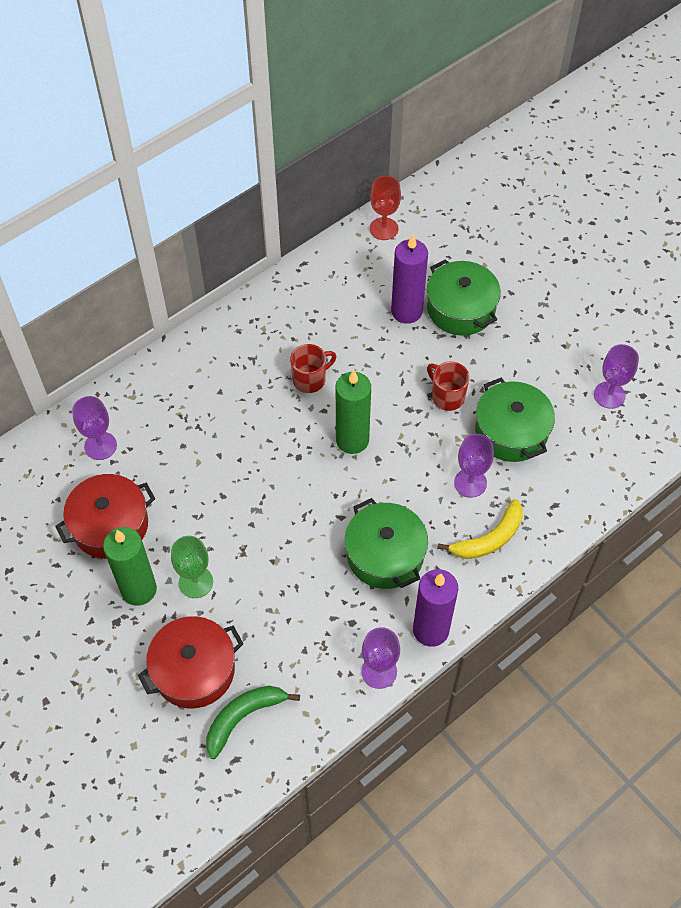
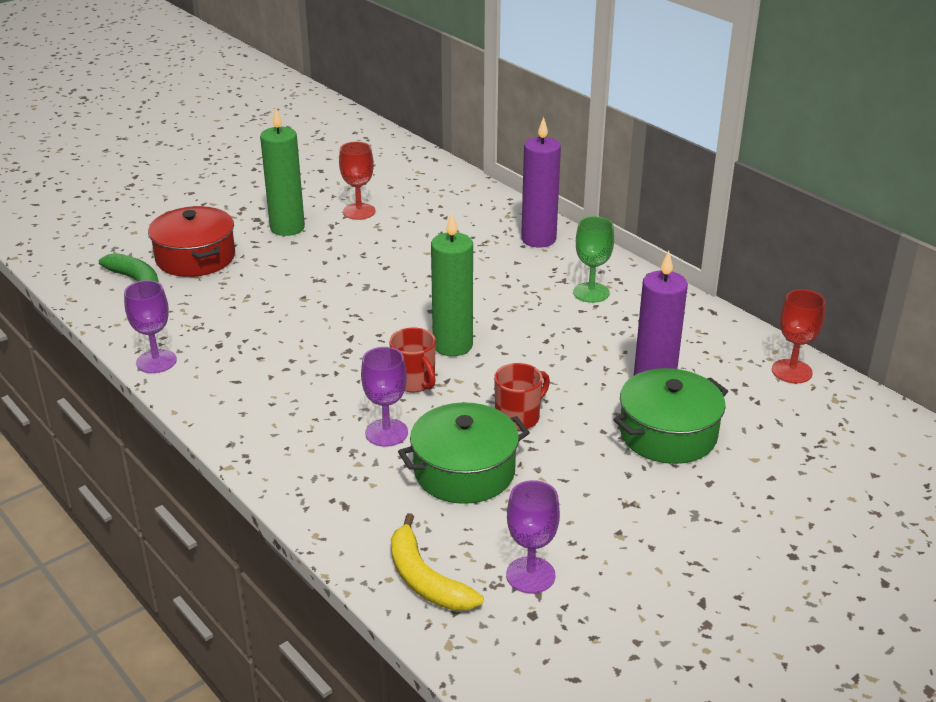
camera: 90 degrees right, 25 degrees down
red pot [55,474,155,559] -> red goblet [339,141,375,220]
purple goblet [72,396,117,460] -> none
green goblet [171,536,213,598] -> green goblet moved to [573,216,614,303]
red mug [290,344,337,393] -> red mug moved to [389,328,436,392]
green pot [345,498,428,589] -> none
purple candle [413,569,458,647] -> purple candle moved to [521,117,561,247]
yellow banana [437,499,523,559] -> yellow banana moved to [391,513,483,611]

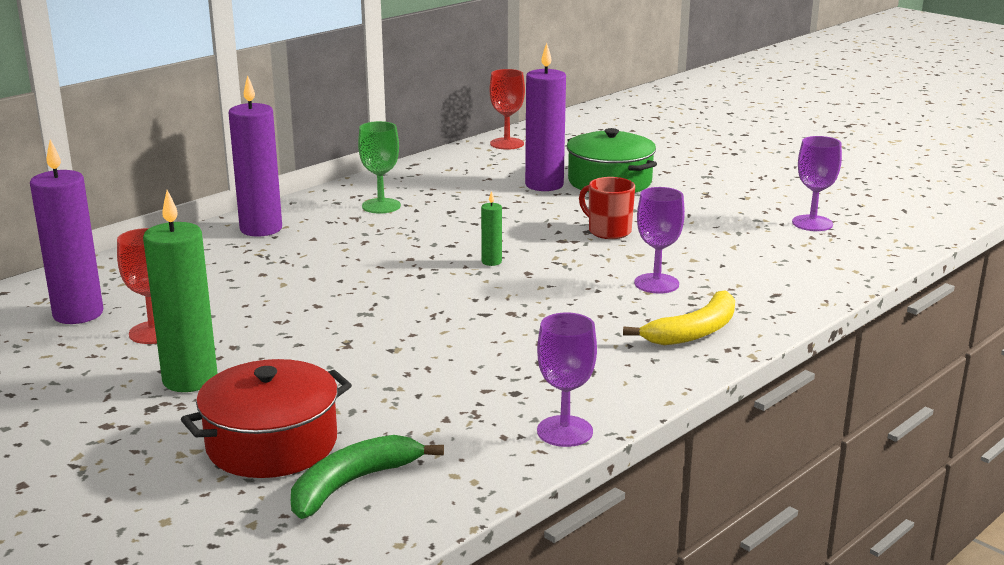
camera: 95 degrees left, 10 degrees down
red mug [389,328,436,392] -> none
yellow banana [391,513,483,611] -> yellow banana moved to [623,290,735,345]
green pot [398,402,530,504] -> none
green candle [431,212,473,356] -> green candle [481,191,502,266], size x0.45
none -> purple candle [30,139,103,324]

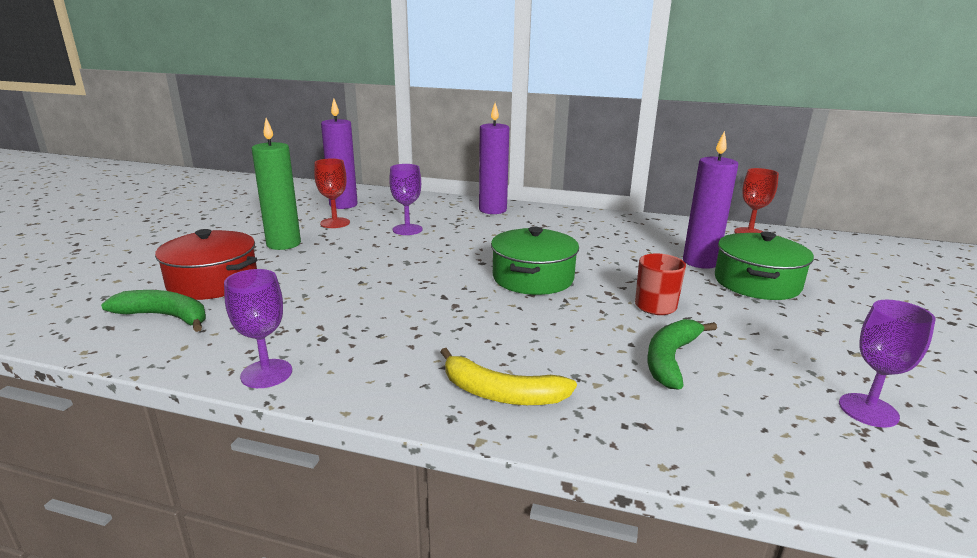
camera: 60 degrees right, 0 degrees up
green goblet [358,121,401,213] -> none
green candle [481,191,502,266] -> green pot [491,227,579,295]
purple goblet [634,187,685,294] -> purple goblet moved to [389,164,422,235]
none -> green banana [647,319,717,390]

